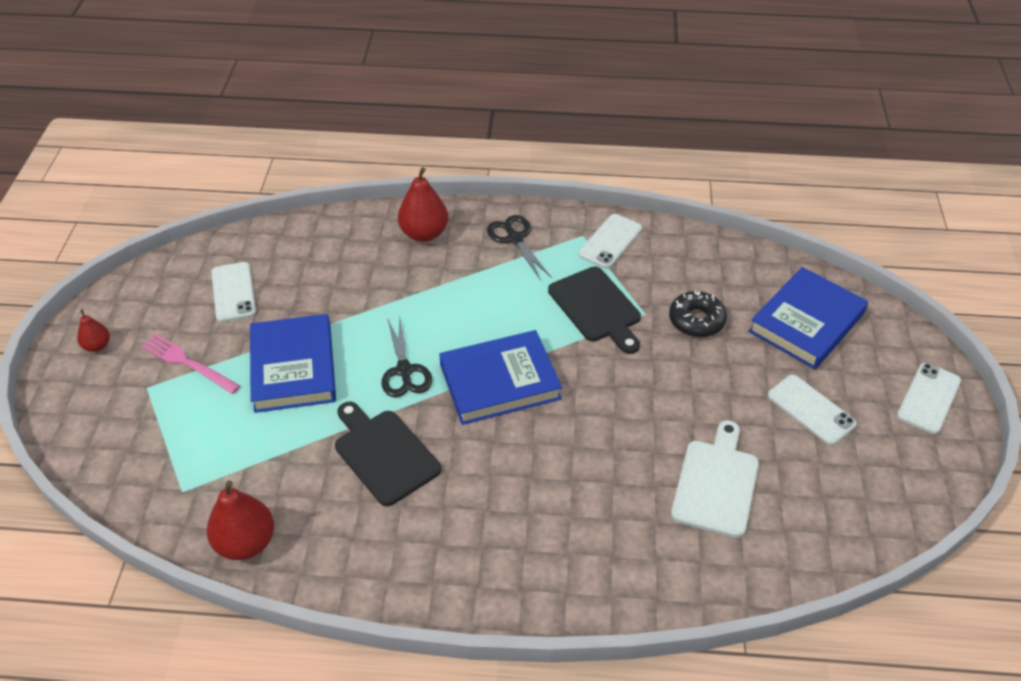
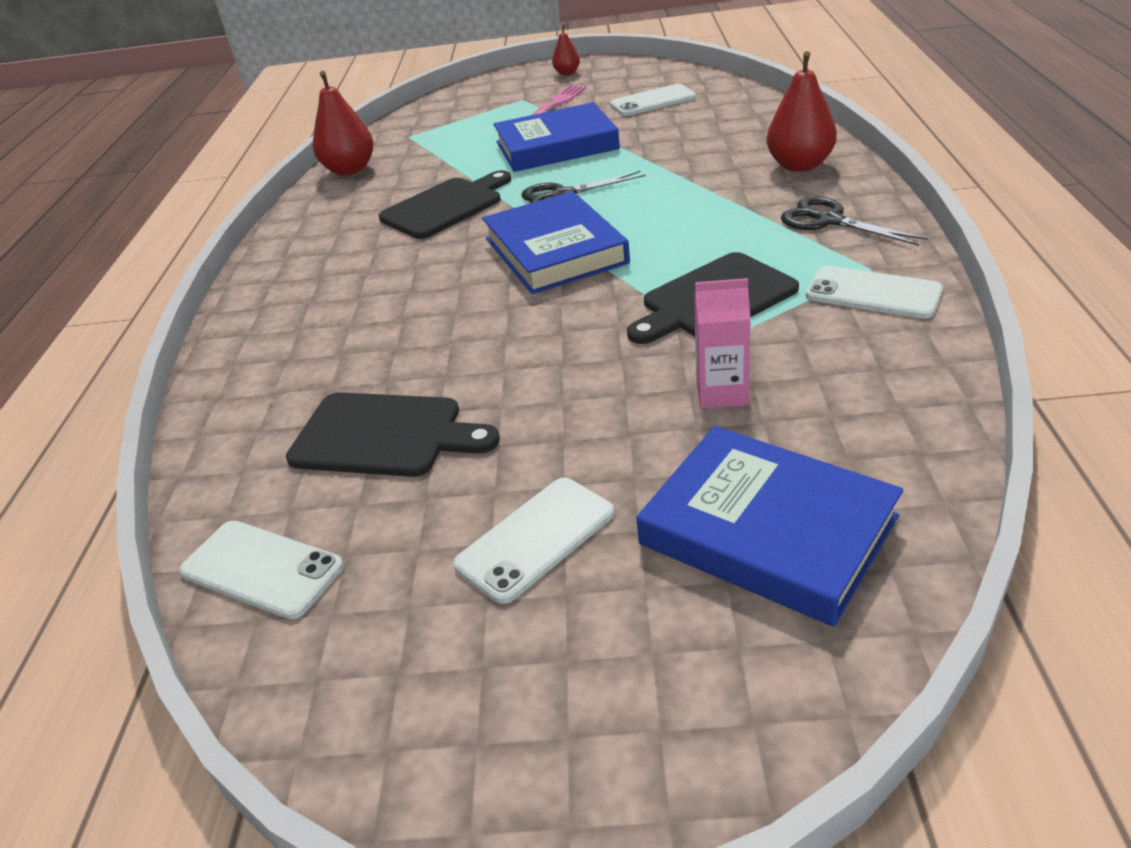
camera: 90 degrees right, 10 degrees down
black scissors [487,215,551,281] -> black scissors turned 105 degrees counterclockwise [781,196,928,246]
black donut [669,291,727,337] -> pink carton [694,278,751,409]
white cutting board [671,420,759,538] -> black cutting board [286,392,500,477]
white phone [897,363,961,434] -> white phone moved to [180,521,344,619]

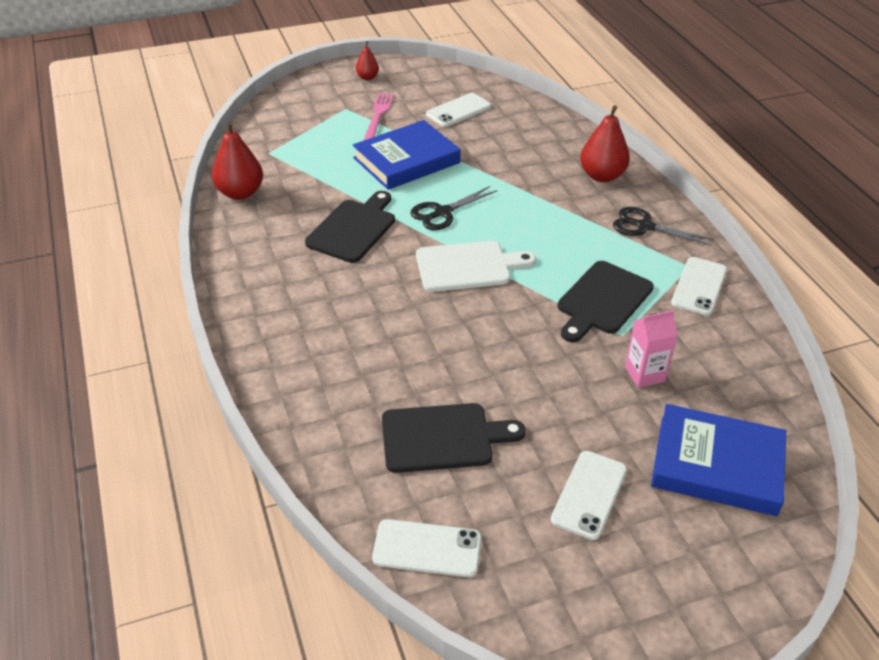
camera: 25 degrees left, 5 degrees up
blue book [482,191,630,294] -> white cutting board [416,241,536,292]
white phone [806,266,943,319] -> white phone turned 75 degrees counterclockwise [671,257,727,316]

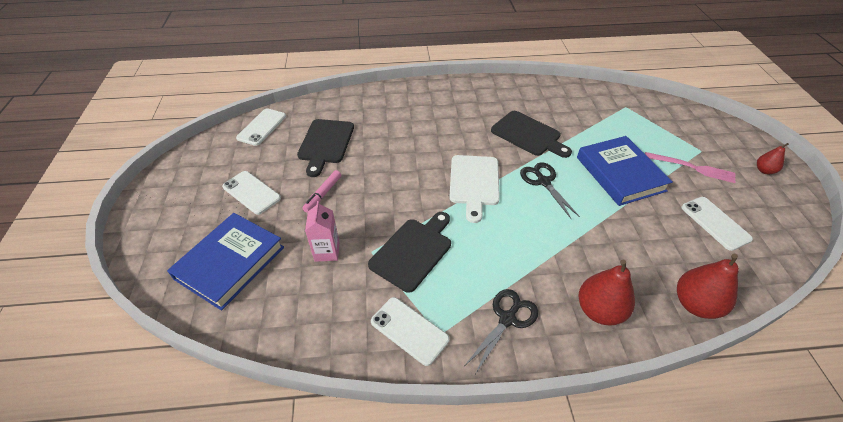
camera: 105 degrees right, 5 degrees up
red pear [212,121,263,200] -> red pear moved to [677,254,739,319]
black cutting board [558,261,654,342] -> black cutting board turned 75 degrees clockwise [368,212,451,293]
none -> pink marker [302,170,341,213]

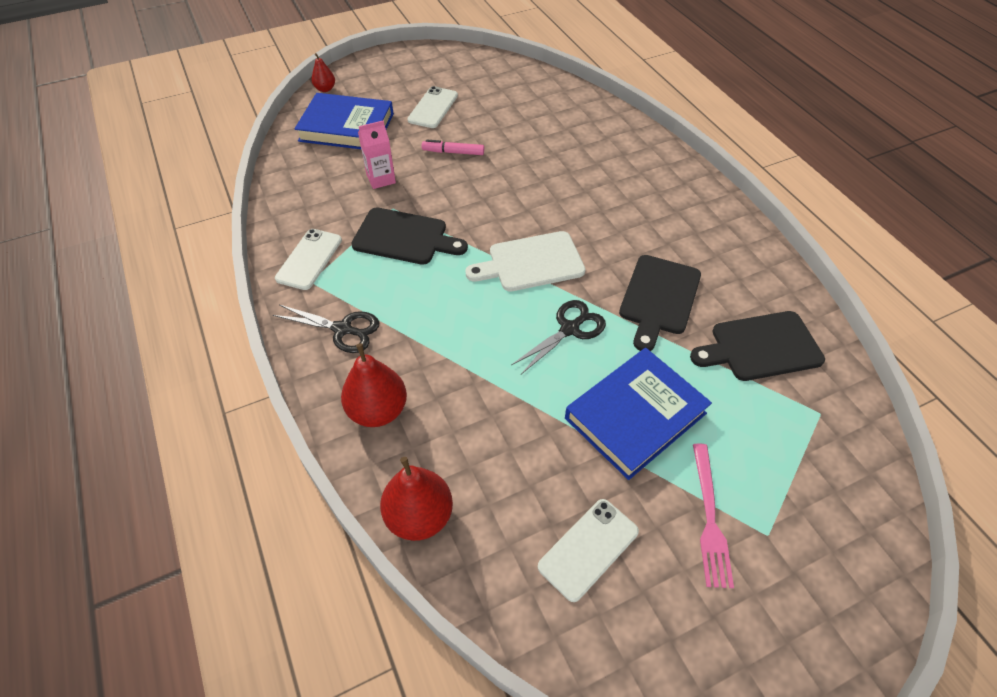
camera: 70 degrees right, 5 degrees up
white phone [236,108,286,146] -> none
black cutting board [297,119,354,177] -> black cutting board moved to [690,311,825,381]
red pear [757,143,789,174] -> red pear moved to [311,53,335,92]

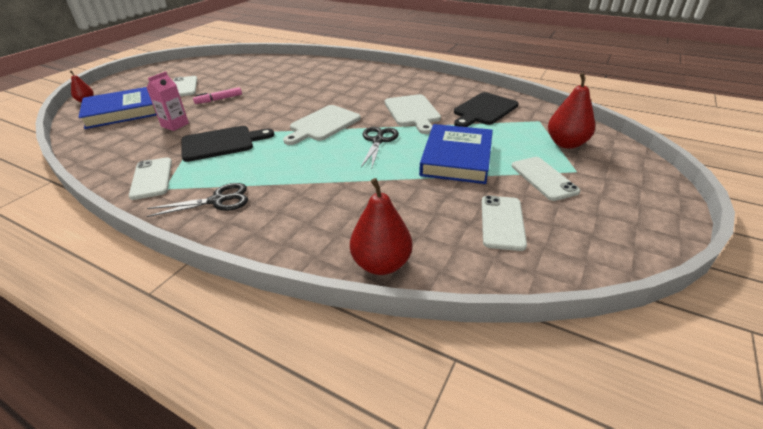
camera: 35 degrees left, 15 degrees down
red pear [341,343,407,427] -> red pear moved to [548,73,595,149]
black cutting board [619,255,701,351] -> white cutting board [385,94,441,134]
pink fork [693,444,734,588] -> white phone [512,157,580,201]

